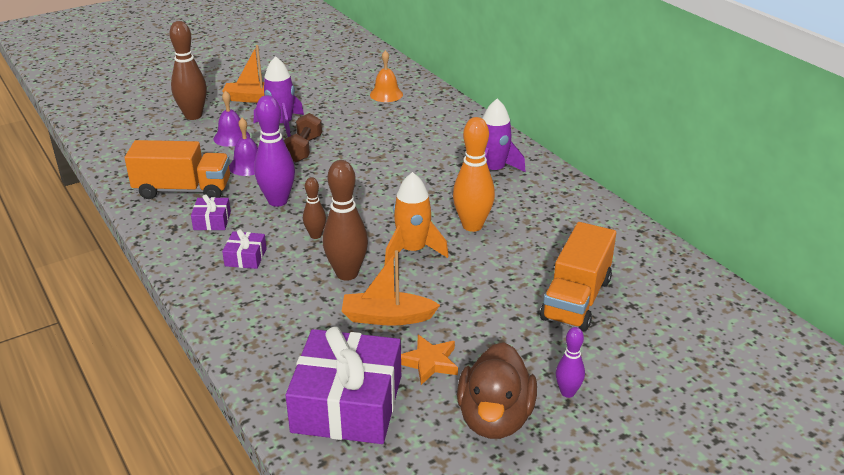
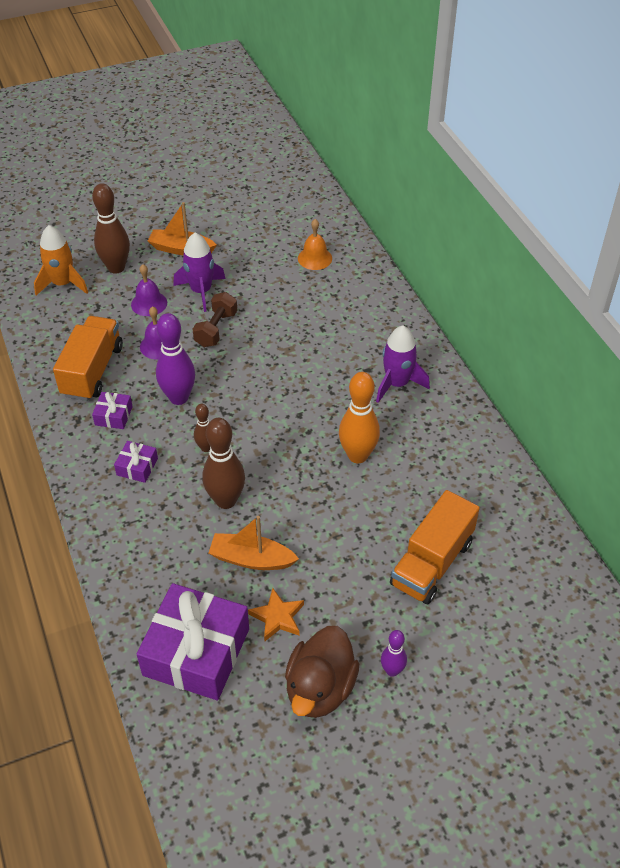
camera: 10 degrees right, 15 degrees up
orange truck [125,140,230,199] -> orange truck turned 90 degrees counterclockwise [53,316,123,401]
orange rocket [385,172,449,265] -> orange rocket moved to [34,225,88,296]

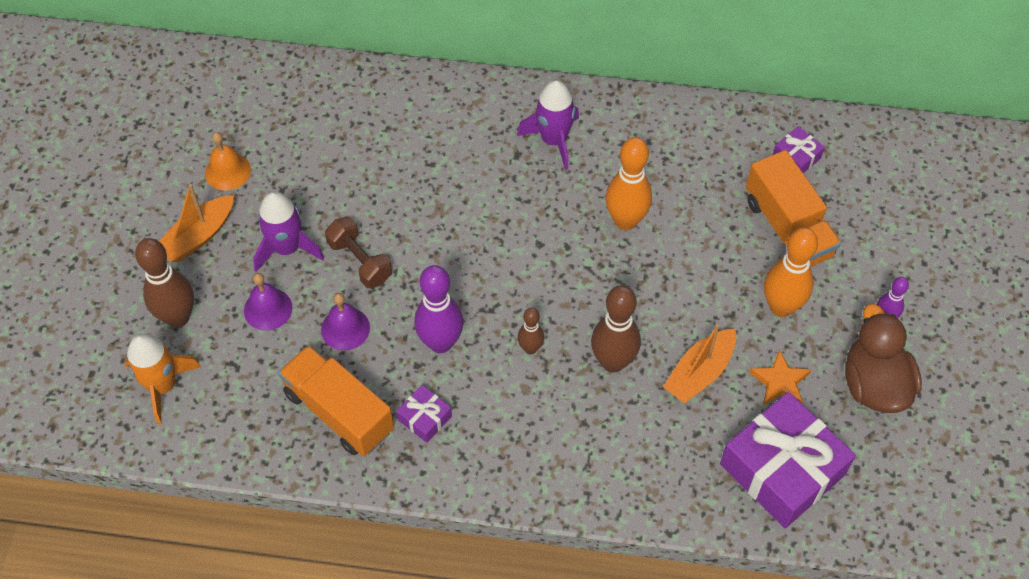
camera: 60 degrees left, 10 degrees up
purple gift [114,441,158,483] -> purple gift moved to [773,126,825,173]
brown duck [285,626,359,718] -> brown duck turned 150 degrees counterclockwise [845,304,922,413]
orange bell [298,219,332,270] -> orange bell moved to [205,132,251,191]
none -> orange bowling pin [764,227,818,317]

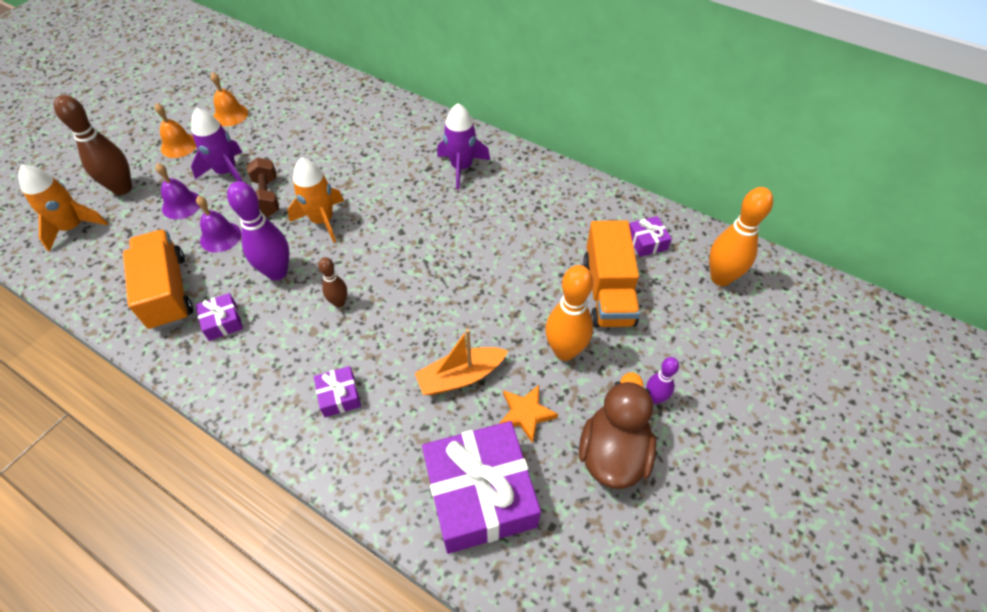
camera: 25 degrees right, 5 degrees down
orange boat [159,184,234,262] -> orange bell [155,103,196,158]
brown bowling pin [591,285,641,373] -> none
orange bowling pin [605,137,652,230] -> orange bowling pin moved to [709,187,773,286]
none -> orange rocket [287,158,344,243]
none -> purple gift [314,366,361,417]

